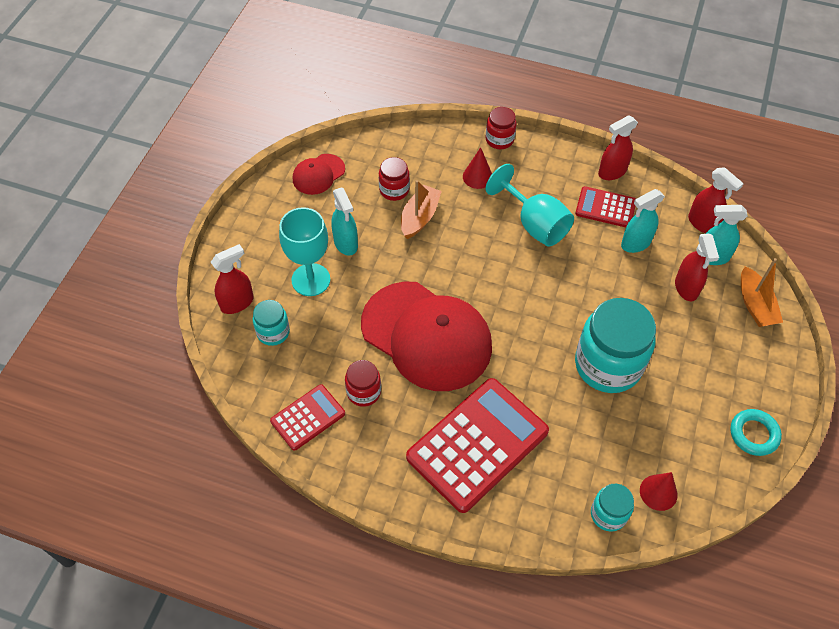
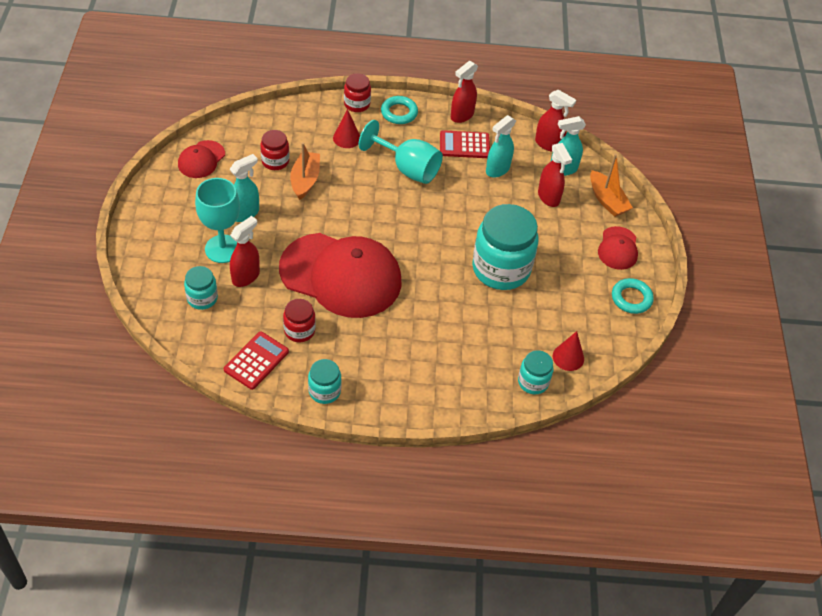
camera: 20 degrees left, 5 degrees down
red spray bottle [211,244,254,314] -> red spray bottle moved to [230,216,260,287]
turquoise spray bottle [332,188,358,256] -> turquoise spray bottle turned 90 degrees counterclockwise [230,154,259,222]
red calculator [406,378,549,513] -> none
none -> turquoise jar [308,359,341,404]
none -> turquoise ring [381,96,418,124]
none -> red cap [598,226,638,270]

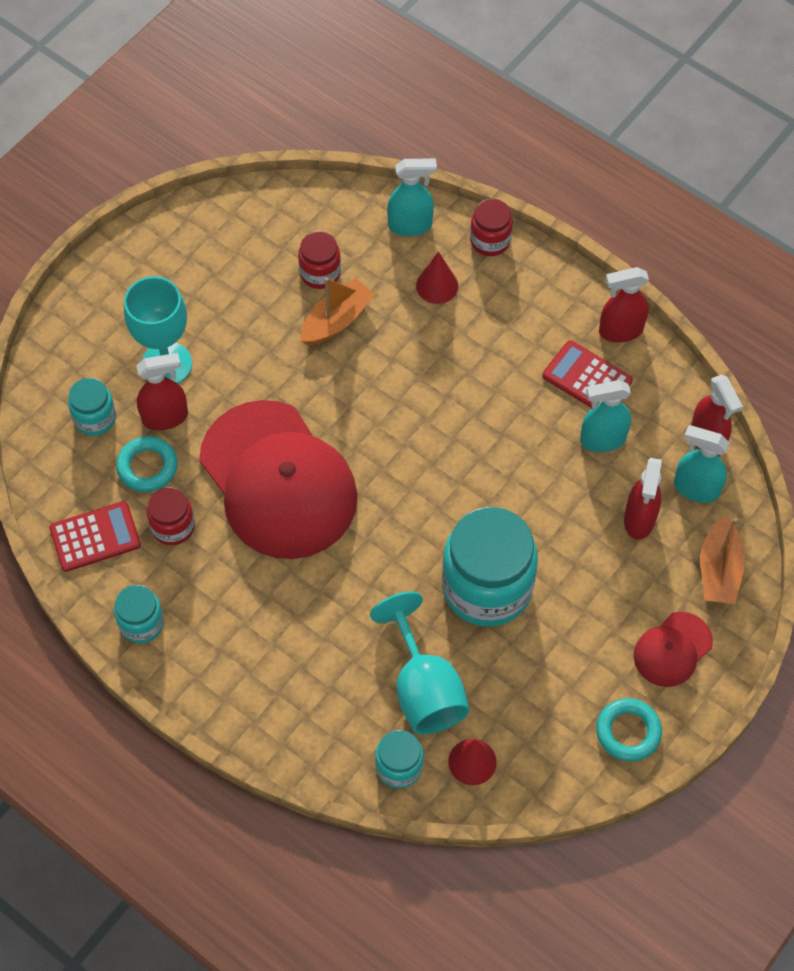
camera: 40 degrees right, 10 degrees up
red cap [178,140,225,178] -> none
turquoise spray bottle [230,154,259,222] -> turquoise spray bottle moved to [387,159,437,236]
turquoise goblet [359,120,443,184] -> turquoise goblet moved to [370,591,470,735]
turquoise ring [381,96,418,124] -> turquoise ring moved to [116,436,177,492]

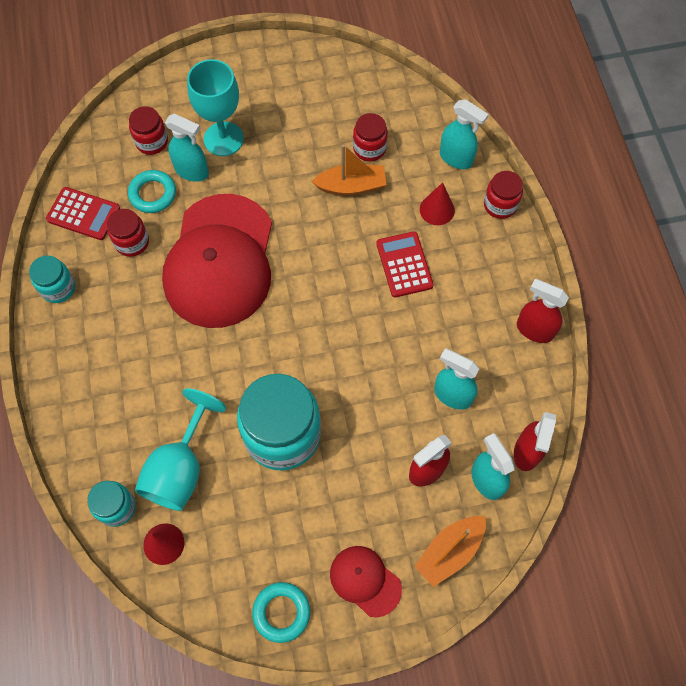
camera: 40 degrees right, 5 degrees up
turquoise jar [68,378,116,436] -> red jar [129,106,168,155]
red spray bottle [136,353,188,430] -> turquoise spray bottle [165,114,209,182]
red calculator [542,340,633,408] -> red calculator moved to [376,231,434,297]
red cap [634,612,713,687] -> red cap turned 45 degrees clockwise [330,546,402,617]

